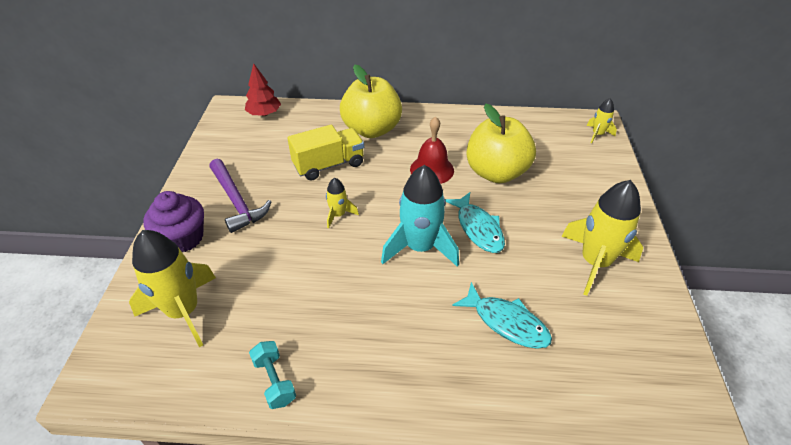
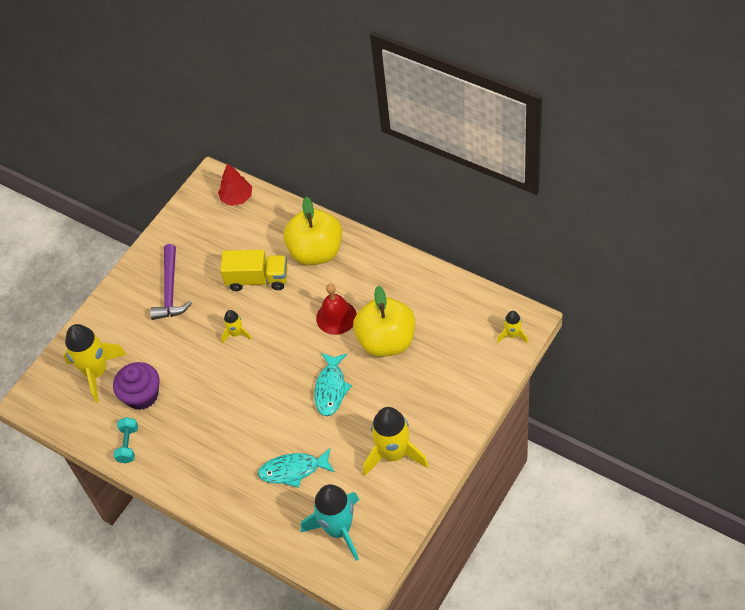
camera: 35 degrees right, 10 degrees up
purple cupcake [143,191,204,252] -> purple cupcake moved to [113,362,160,410]
turquoise rocket [381,165,459,267] -> turquoise rocket moved to [301,484,359,561]
turquoise fish [452,282,552,349] -> turquoise fish turned 105 degrees clockwise [258,448,335,488]

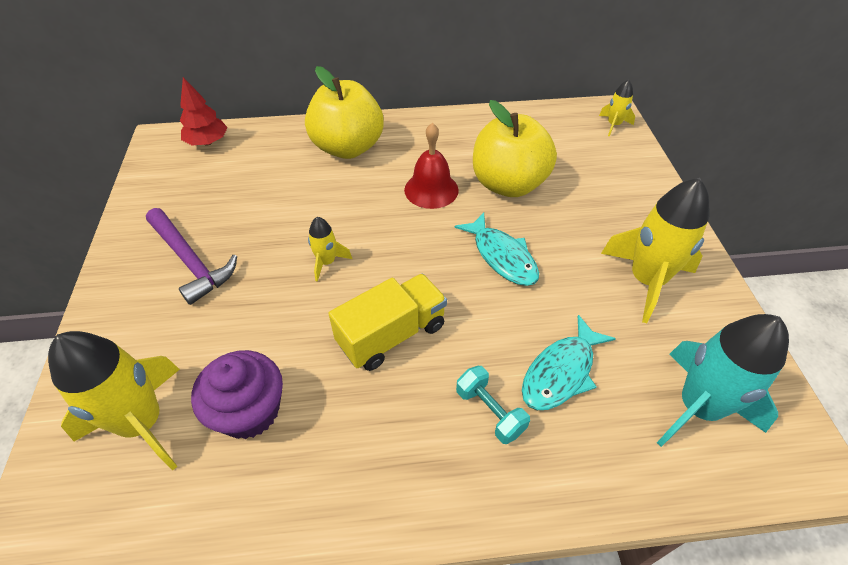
camera: 45 degrees left, 5 degrees down
turquoise dumbbell [114,417,138,463] -> turquoise dumbbell moved to [456,366,530,444]
yellow truck [220,250,288,291] -> yellow truck moved to [329,273,447,371]

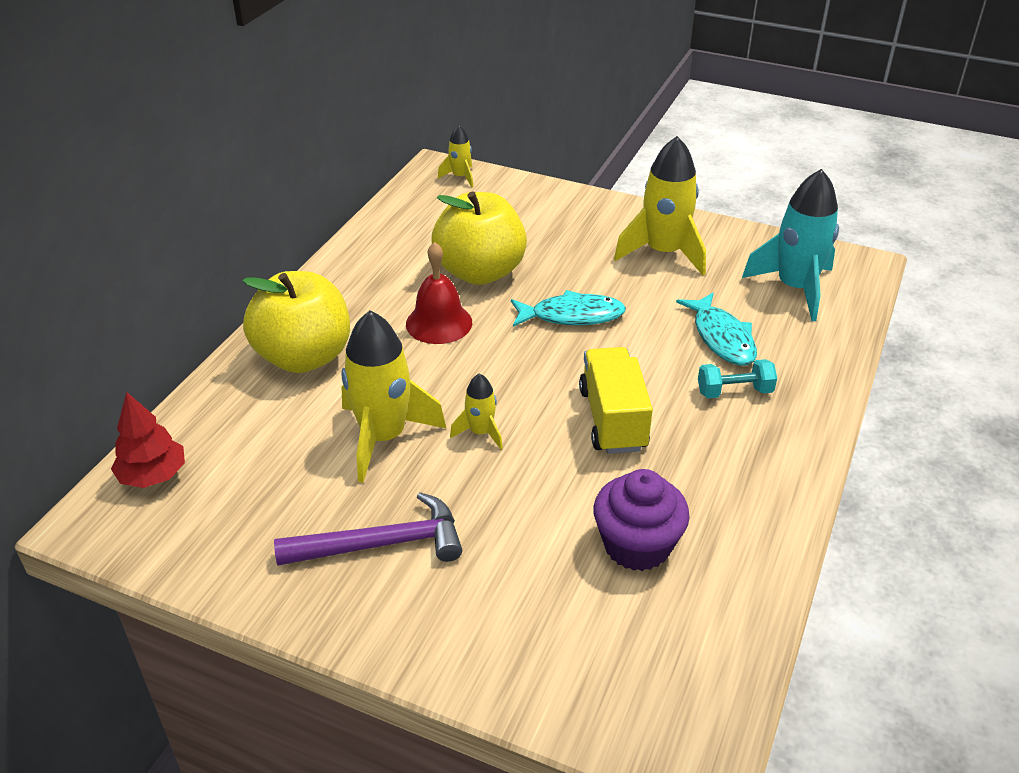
camera: 60 degrees left, 10 degrees down
yellow rocket [48,331,180,471] -> yellow rocket moved to [342,311,446,483]

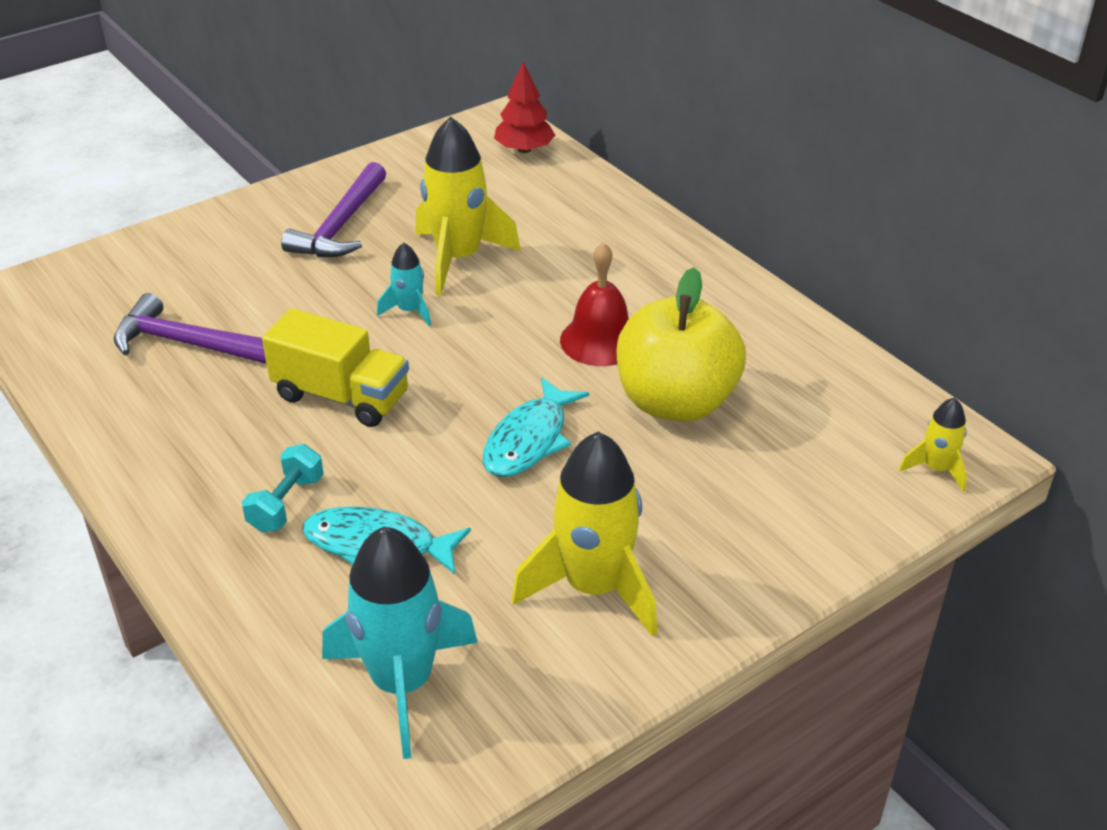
camera: 120 degrees right, 0 degrees up
yellow apple [243,271,350,373] -> none
yellow rocket [450,373,503,449] -> turquoise rocket [377,242,431,326]
purple cupcake [593,469,690,571] -> purple hammer [114,293,266,364]

